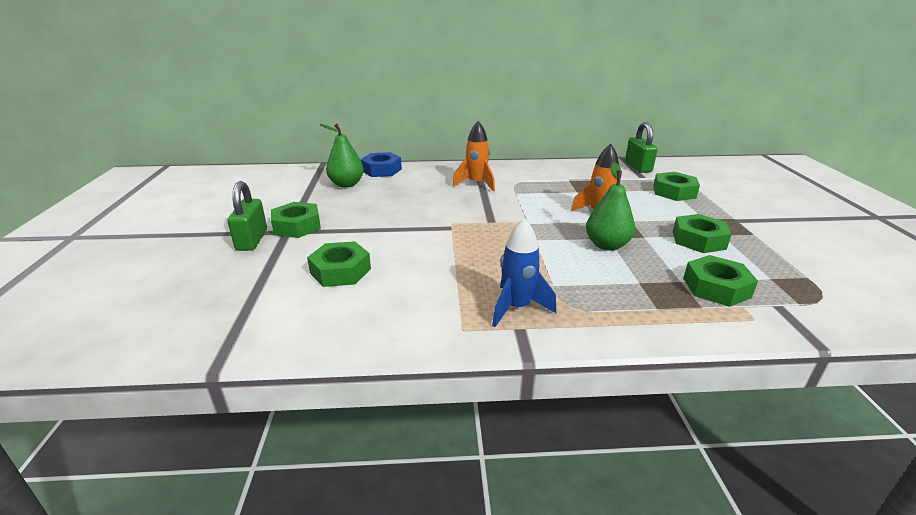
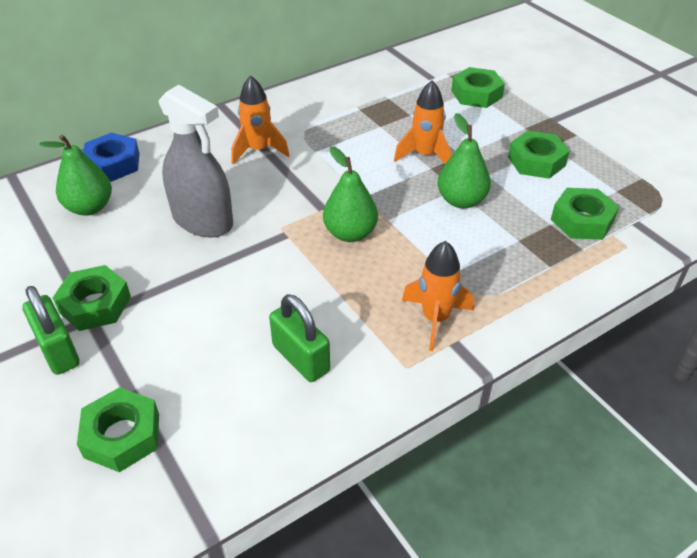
camera: 30 degrees left, 15 degrees up
green nut [307,241,371,287] -> green nut moved to [77,387,159,472]
blue rocket [492,218,556,327] -> orange rocket [402,241,474,351]
green padlock [625,122,658,173] -> green padlock moved to [269,294,330,382]
none -> grey spray bottle [159,85,233,237]
none -> green pear [323,146,378,242]

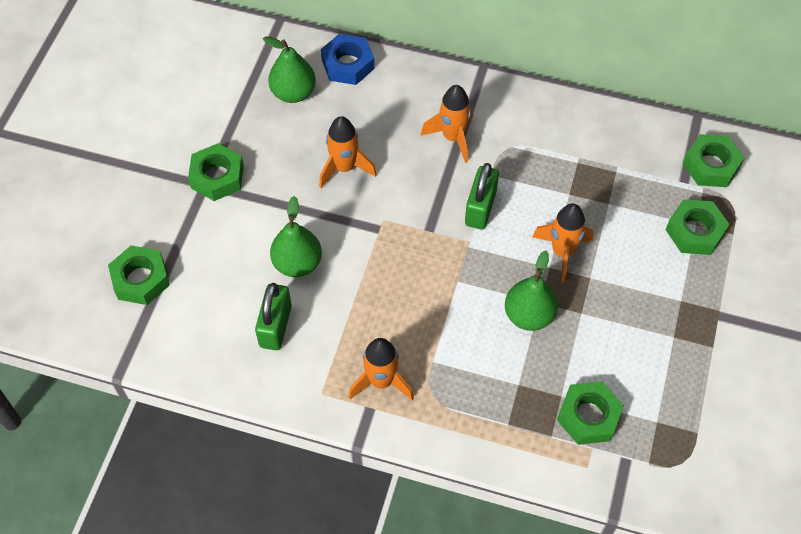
camera: 50 degrees right, 15 degrees up
green padlock [22,286,80,375] -> green padlock moved to [465,163,499,229]
grey spray bottle [159,85,233,237] -> orange rocket [319,116,377,188]
green pear [323,146,378,242] -> green pear moved to [270,196,322,277]
green nut [508,131,570,179] -> green nut moved to [683,134,745,187]

